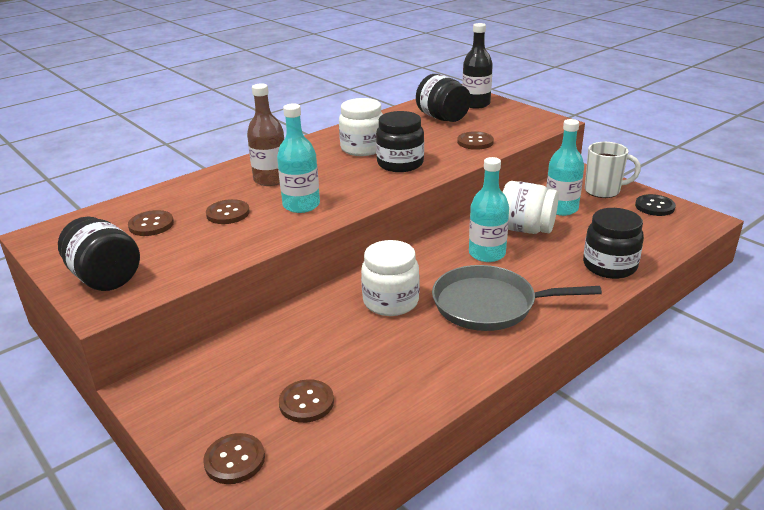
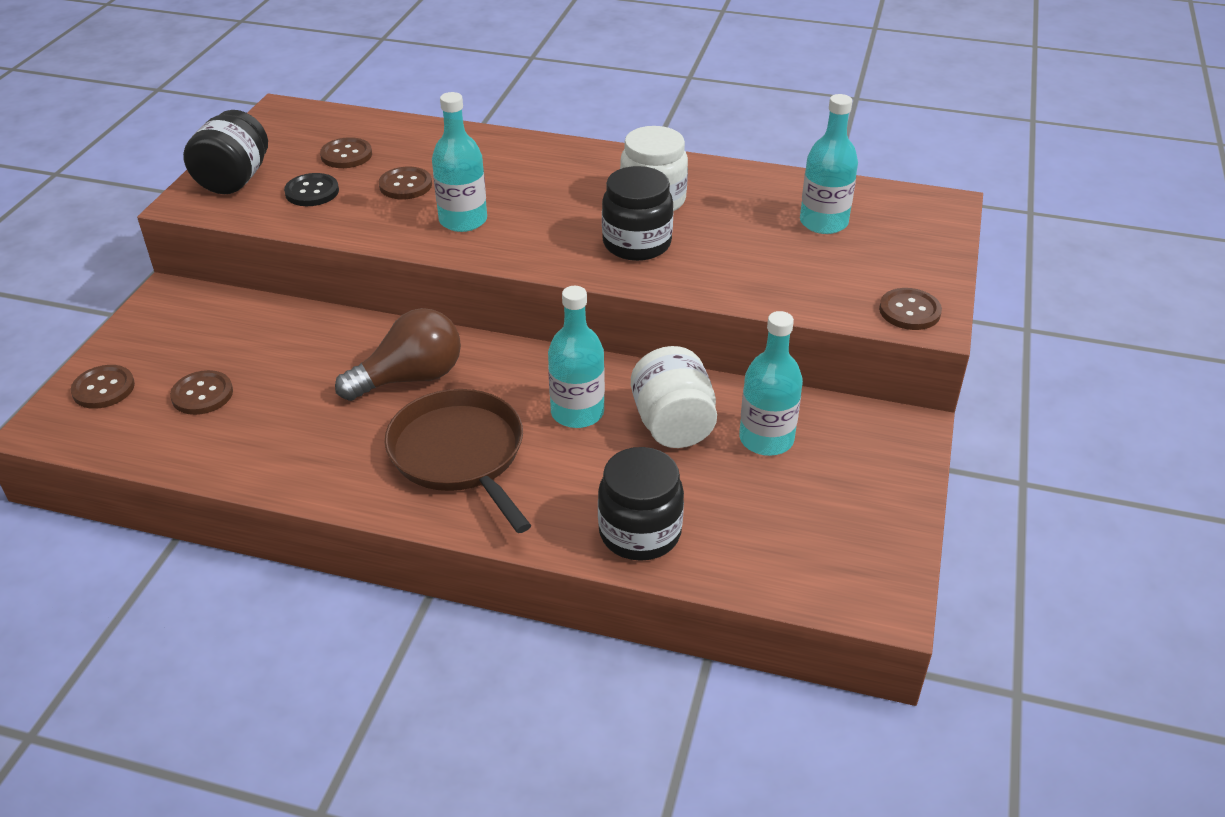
camera: 55 degrees right, 10 degrees up
brown bottle [247,83,284,186] -> none
white jar [361,240,419,316] -> brown light bulb [335,308,461,401]
black jar [416,74,471,122] -> turquoise bottle [800,94,858,234]
grey pan [432,265,602,331] -> brown pan [385,389,531,533]
brown button [457,131,494,150] -> brown button moved to [879,288,942,330]
black bottle [462,23,493,109] -> none
white mug [585,142,641,198] -> none
black button [635,194,676,216] -> black button moved to [284,173,339,206]

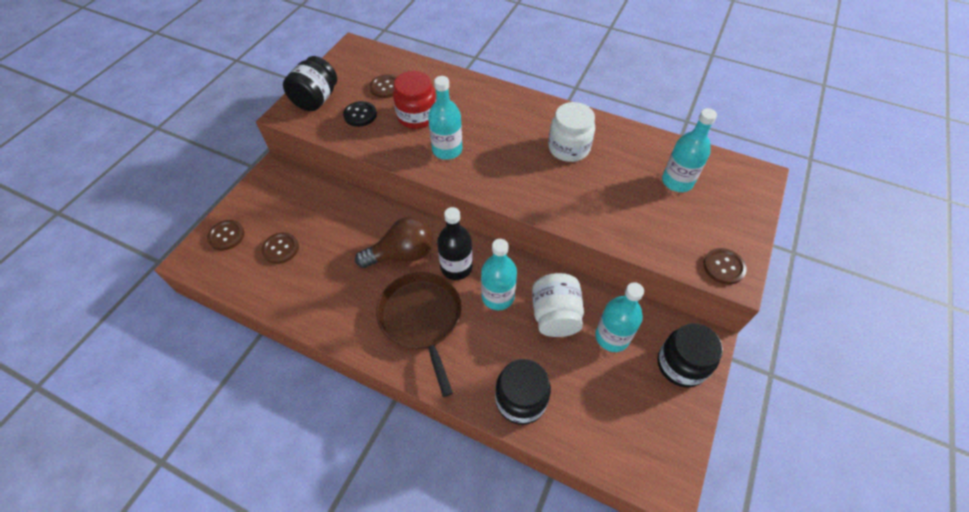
camera: 10 degrees right, 15 degrees up
brown button [379,167,432,199] -> red jar [393,71,436,129]
black jar [602,166,673,261] -> black jar moved to [658,323,723,388]
none -> black bottle [437,207,473,280]

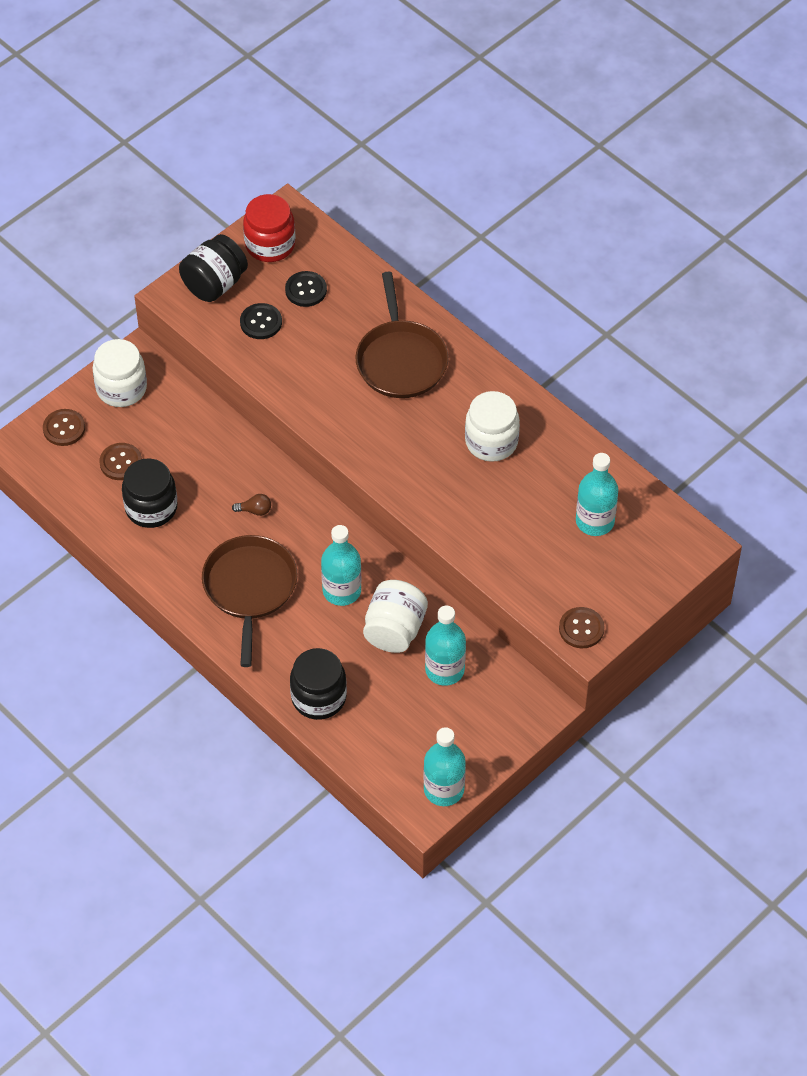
camera: 20 degrees right, 0 degrees up
brown light bulb [355,216,433,268] -> brown light bulb [232,494,271,516], size x0.42
brown button [370,75,397,98] -> black button [285,271,327,307]
red jar [393,71,436,129] -> red jar moved to [243,194,295,262]
turquoise bottle [428,76,462,160] -> turquoise bottle moved to [423,727,466,806]
black bottle [437,207,473,280] -> none
black jar [658,323,723,388] -> black jar moved to [122,458,178,528]
none -> white jar [93,339,147,407]
none -> brown pan [355,272,449,398]

